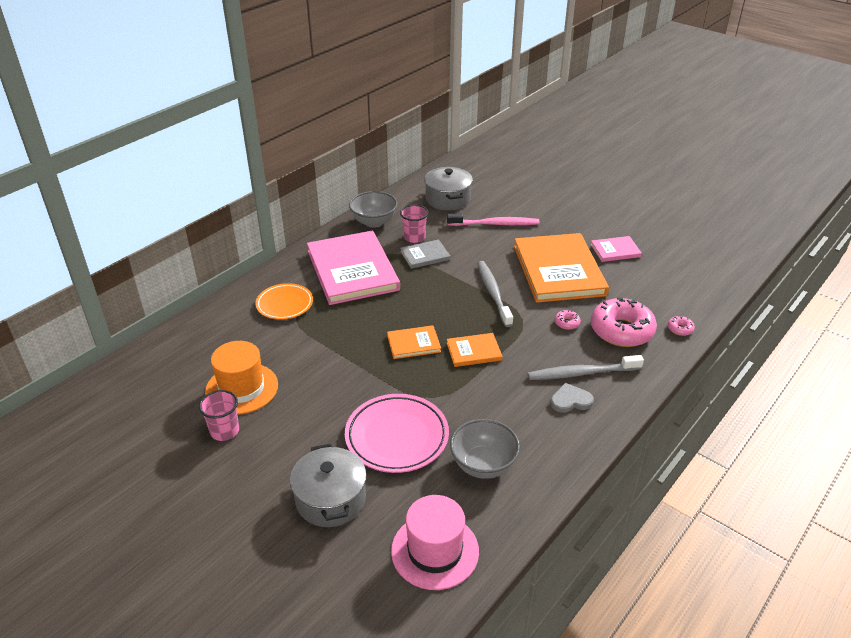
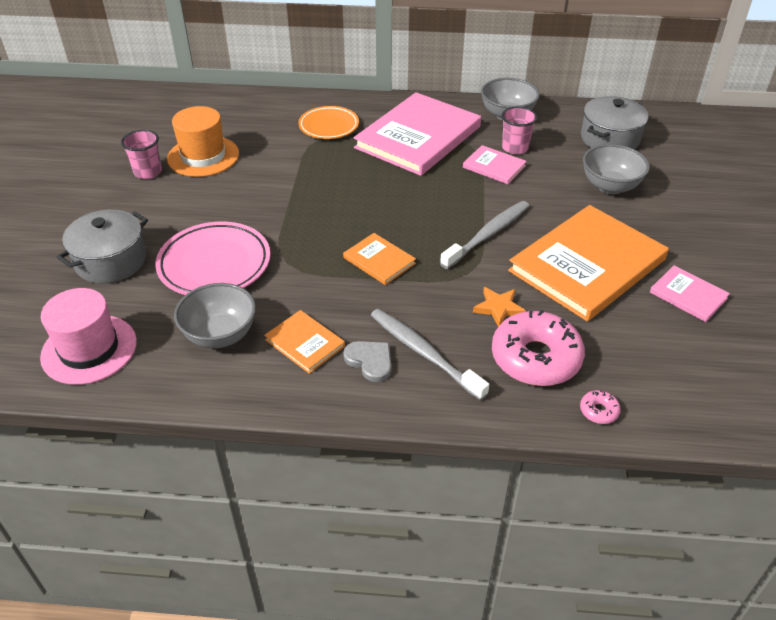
camera: 55 degrees right, 5 degrees up
orange book [387,325,441,359] -> orange book moved to [264,310,345,374]
grey book [400,239,450,269] -> pink book [463,145,527,184]
pink toothbrush [447,214,539,226] -> grey bowl [583,144,650,194]
pink donut [555,310,581,330] -> orange star [473,287,526,327]

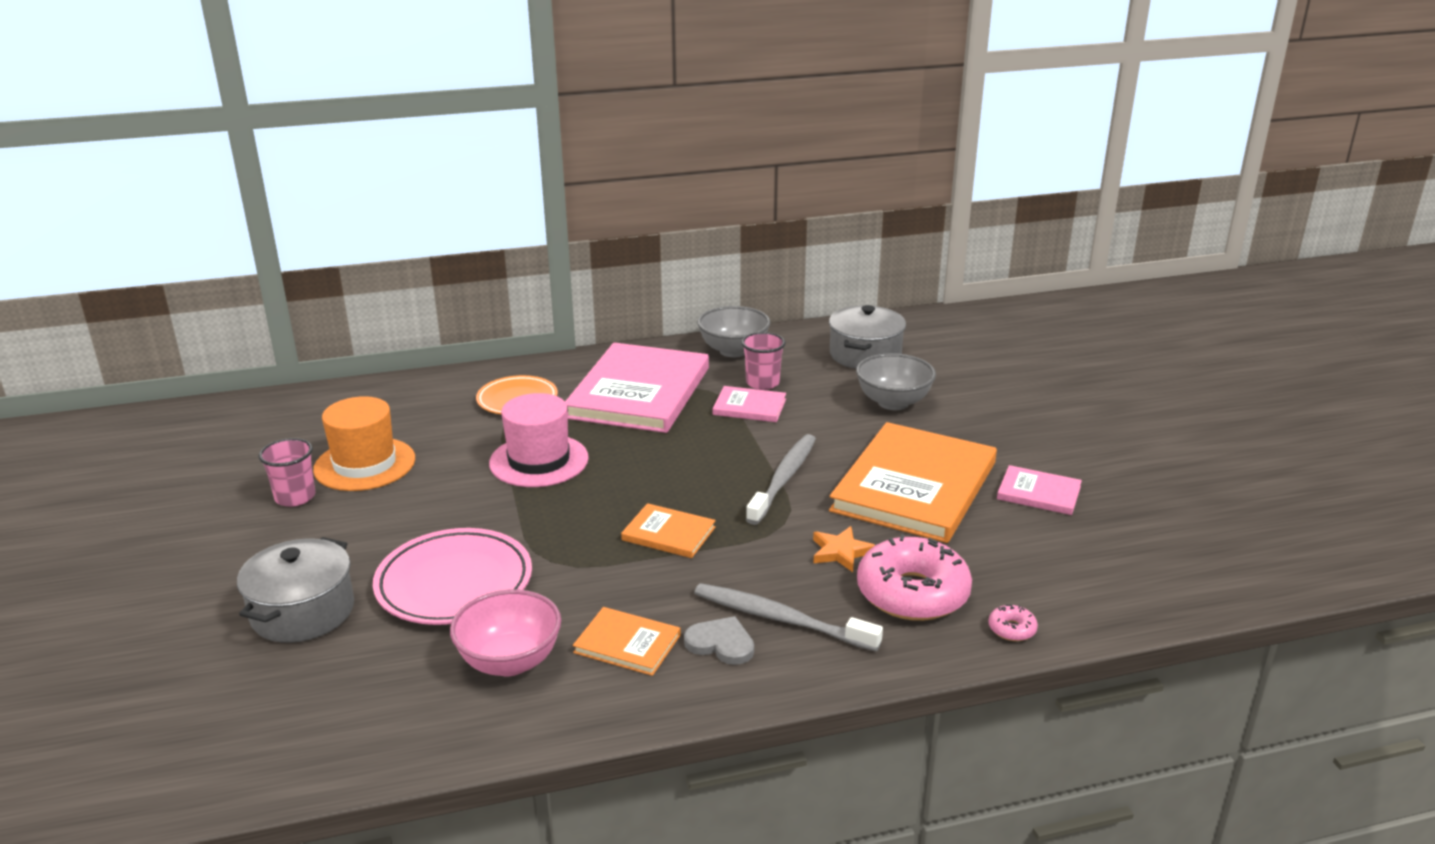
camera: 20 degrees left, 15 degrees down
pink hat [40,288,137,385] -> pink hat moved to [489,393,589,487]
grey bowl [174,283,256,348] -> pink bowl [450,590,561,676]

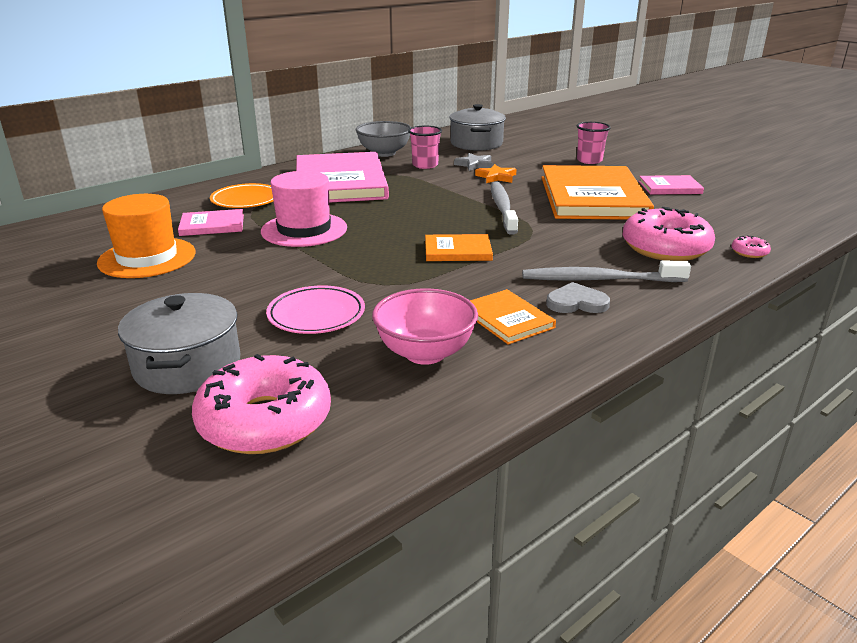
camera: 25 degrees left, 0 degrees up
pink cup [258,438,315,507] -> pink cup moved to [577,122,611,164]
pink plate [373,528,532,625] -> pink plate [266,285,365,334], size x0.66
orange book [573,607,681,676] -> orange book turned 60 degrees clockwise [470,289,556,345]
pink book [712,386,786,422] -> pink book moved to [178,209,244,236]
orange star [813,526,875,572] -> orange star moved to [475,164,517,183]
grey bowl [856,353,936,410] -> none
none -> pink donut [192,354,331,454]
none -> grey star [454,153,493,171]

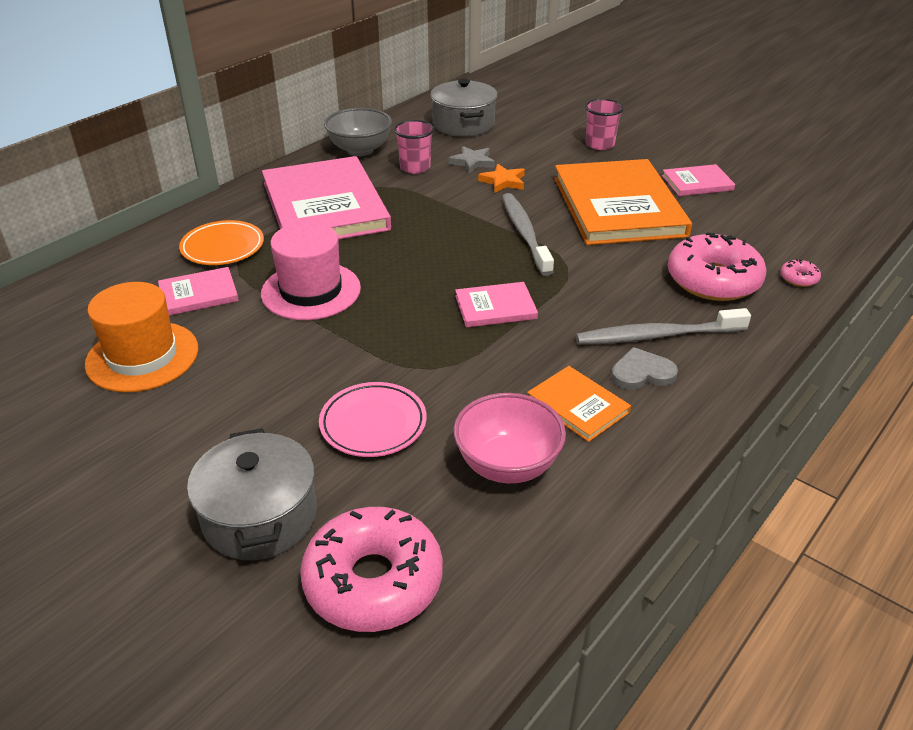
camera: 10 degrees left, 10 degrees up
orange book [425,234,493,261] -> pink book [455,282,538,327]

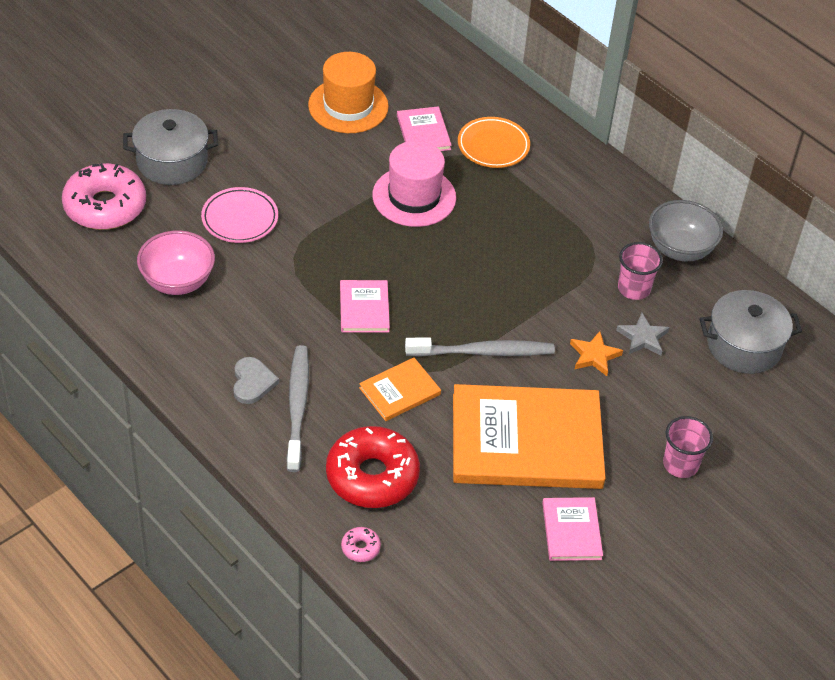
camera: 95 degrees right, 10 degrees up
pink book [262,156,391,240] -> none
orange book [527,366,631,442] -> orange book moved to [359,358,441,421]
pink donut [668,233,766,301] -> red donut [326,426,420,508]

